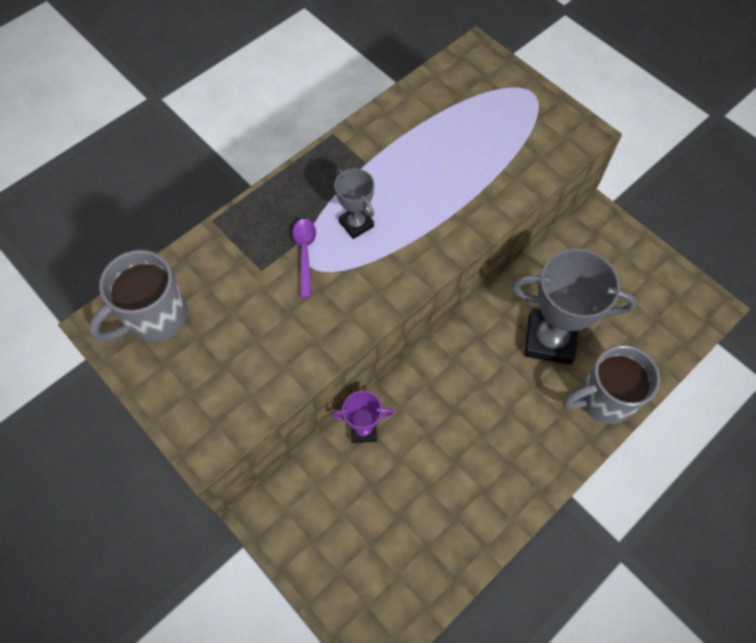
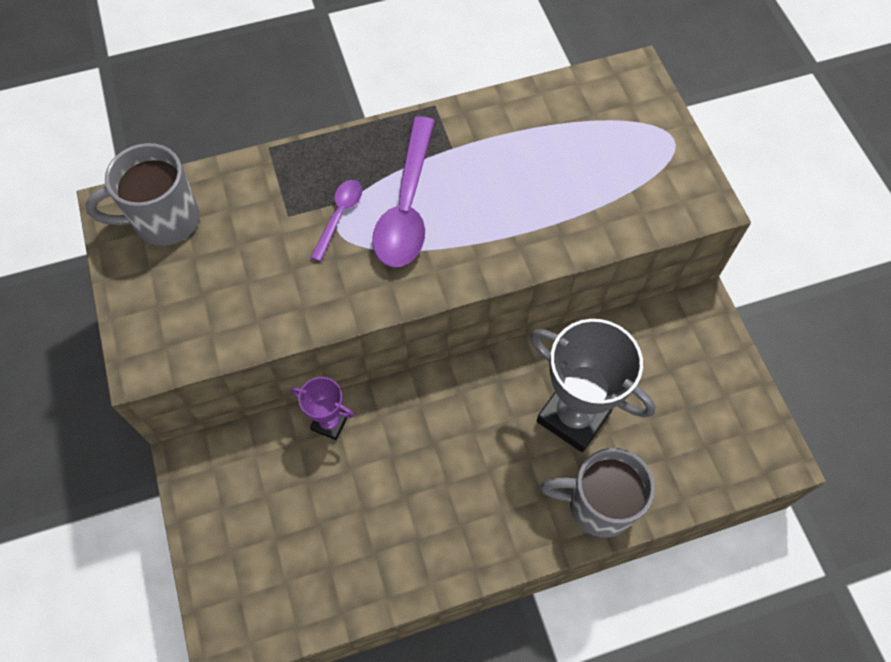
camera: 25 degrees right, 0 degrees up
grey trophy [334,168,374,239] -> purple spoon [372,116,434,267]

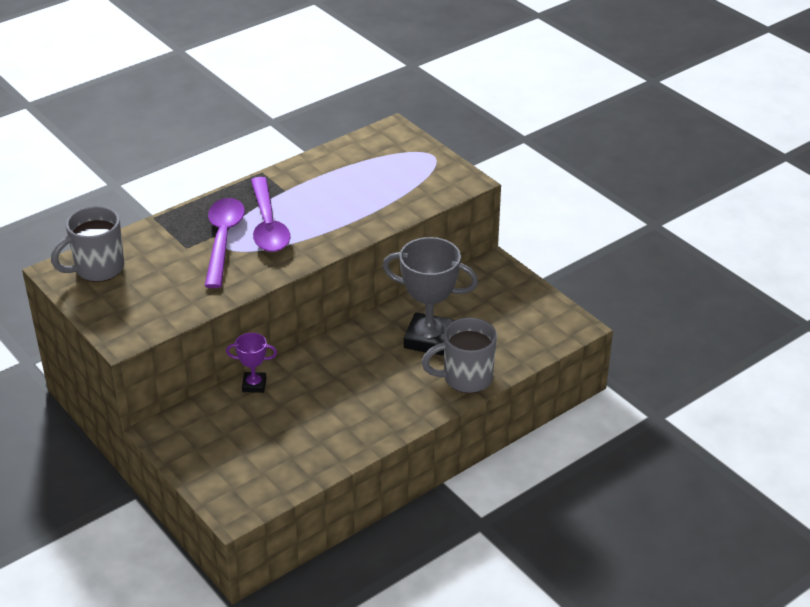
camera: 20 degrees left, 25 degrees down
purple spoon [310,180,362,262] -> purple spoon [205,198,245,288], size x1.93

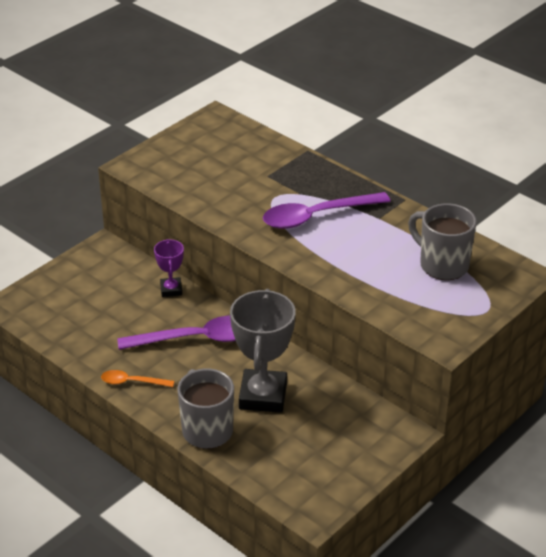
camera: 80 degrees right, 0 degrees up
grey mug [51,206,124,282] -> grey mug moved to [408,203,477,280]
purple spoon [205,198,245,288] -> purple spoon moved to [118,316,236,350]
none -> orange spoon [101,370,174,387]

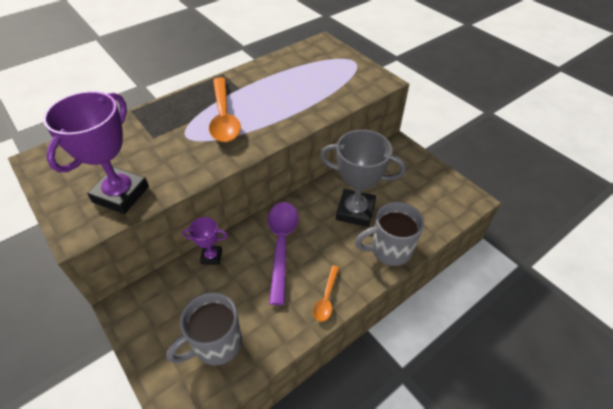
camera: 80 degrees left, 10 degrees up
purple spoon [263,192,391,229] -> orange spoon [209,77,241,142]
grey mug [408,203,477,280] -> grey mug moved to [166,292,242,365]
none -> purple trophy [43,91,149,214]

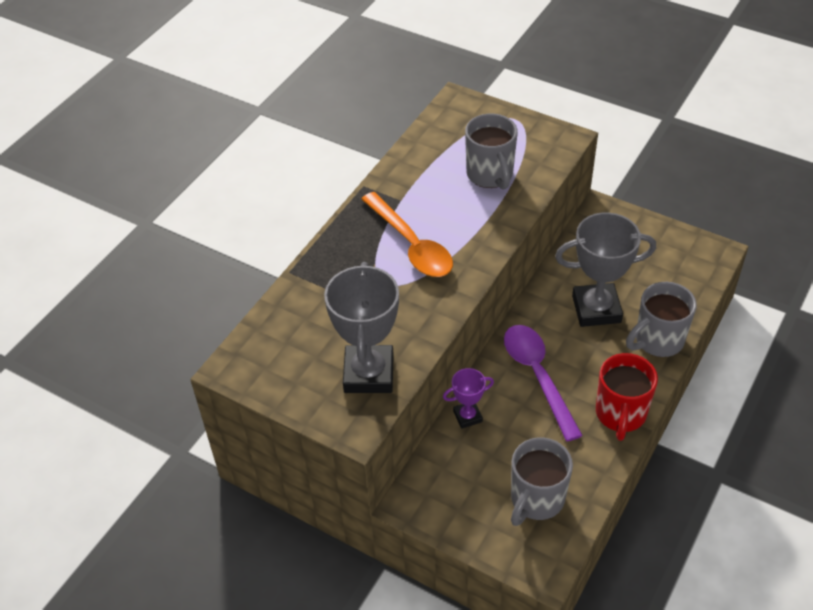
camera: 20 degrees left, 0 degrees up
purple trophy [43,91,149,214] -> grey trophy [324,262,399,393]
orange spoon [313,265,339,322] -> red mug [596,353,658,441]
none -> grey mug [465,114,518,190]

